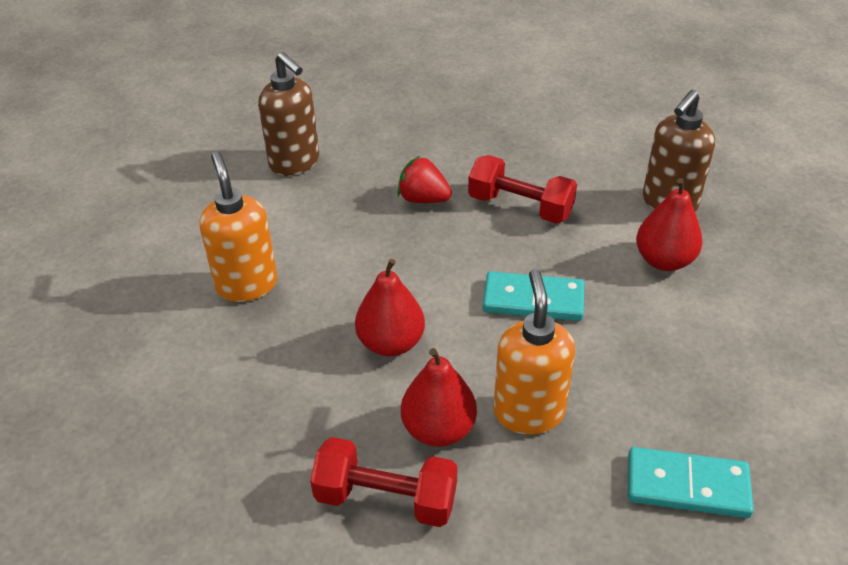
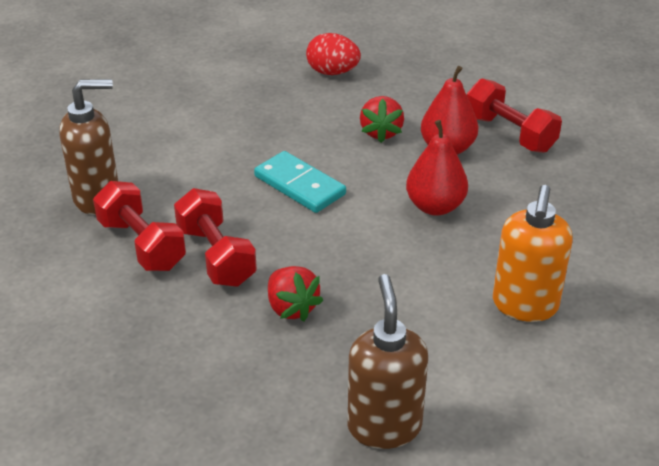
camera: 145 degrees left, 5 degrees down
orange soap dispenser [493,269,575,434] -> red strawberry [360,96,404,143]
turquoise domino [628,447,754,518] -> red egg [306,33,361,75]
red pear [636,178,703,271] -> none
none -> red dumbbell [93,181,186,271]

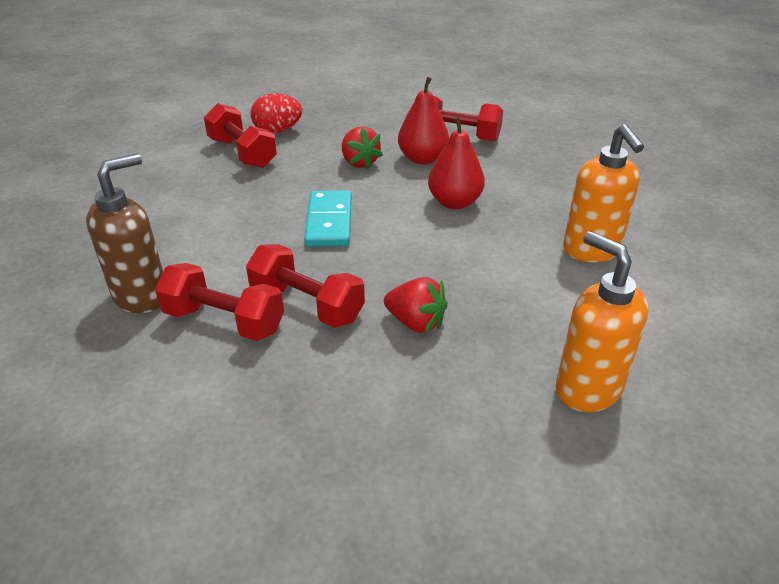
camera: 30 degrees left, 0 degrees up
turquoise domino [254,151,346,213] -> turquoise domino turned 75 degrees clockwise [304,190,352,247]
brown soap dispenser [348,274,428,449] -> orange soap dispenser [556,231,649,412]
none -> red dumbbell [204,103,277,168]

